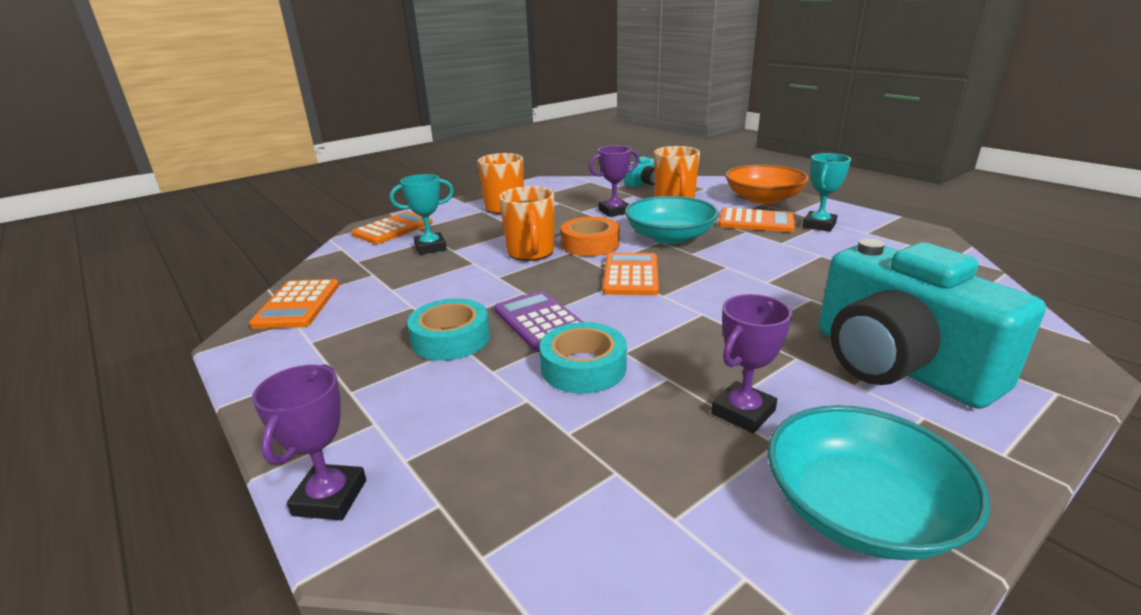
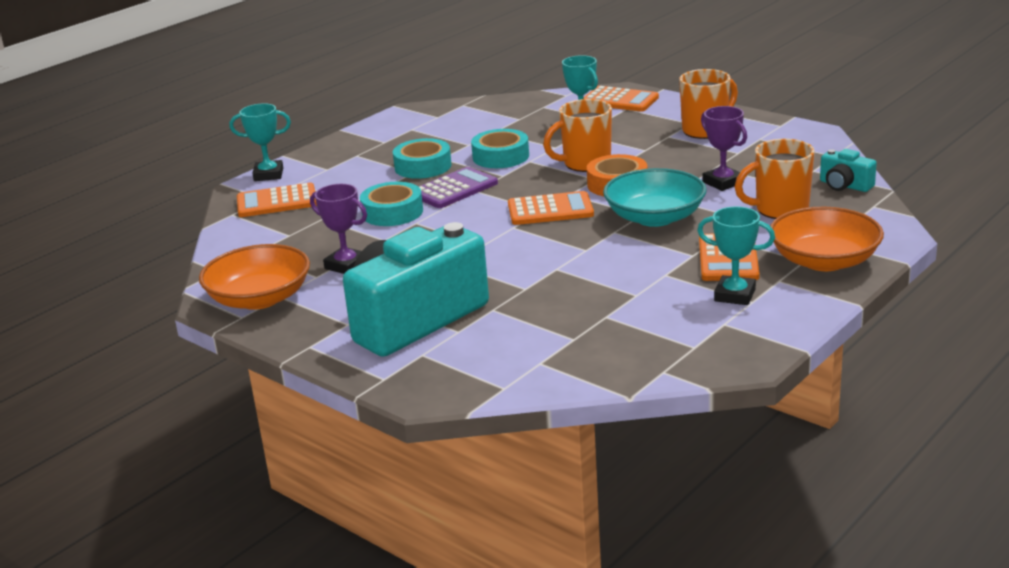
camera: 80 degrees right, 0 degrees up
orange calculator [249,279,339,329] -> orange calculator moved to [237,182,317,217]
purple trophy [252,364,366,520] -> turquoise trophy [230,103,291,181]
turquoise bowl [768,405,990,560] -> orange bowl [199,244,310,310]
none -> turquoise tape [471,129,529,168]

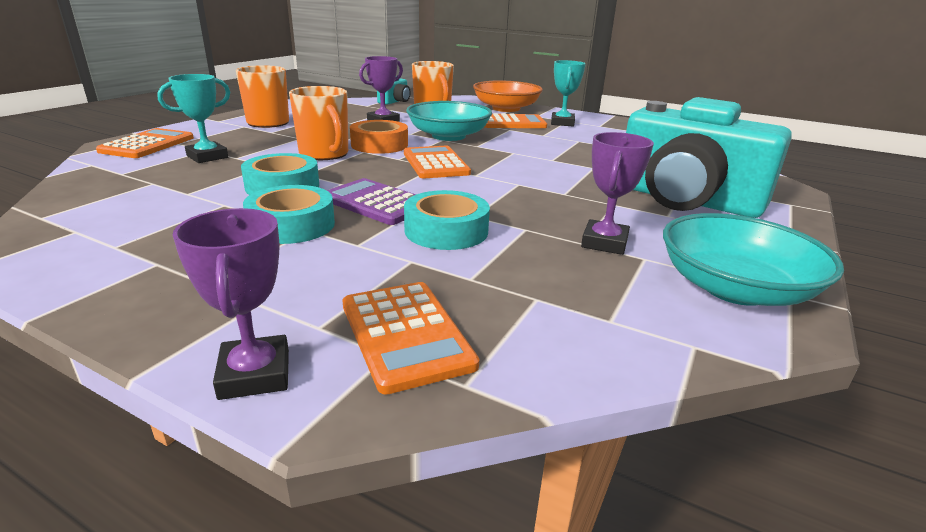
camera: 105 degrees left, 0 degrees up
orange bowl [199,244,310,310] -> turquoise bowl [663,213,844,306]
turquoise trophy [230,103,291,181] -> purple trophy [173,208,289,400]

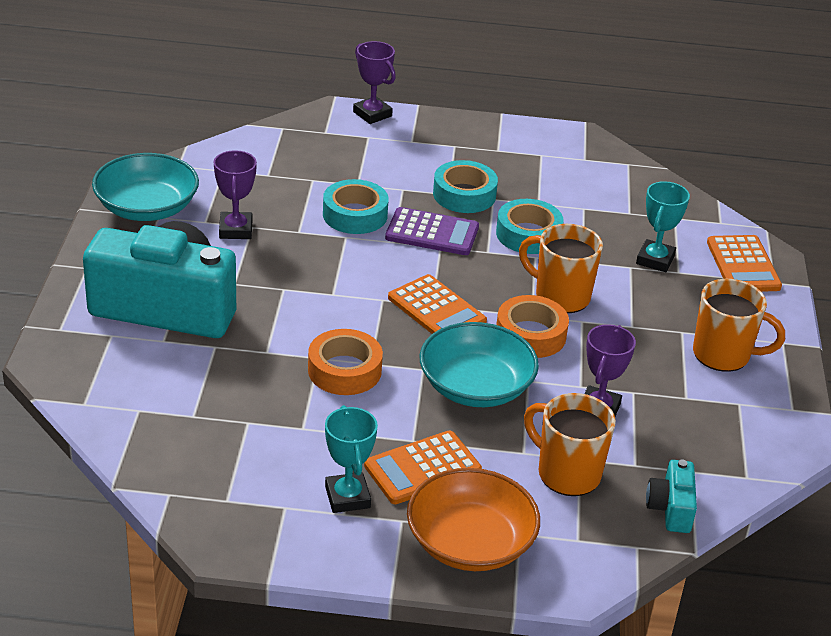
camera: 155 degrees right, 10 degrees up
orange calculator [342,282,479,394] -> none
none -> orange tape [308,329,383,395]

